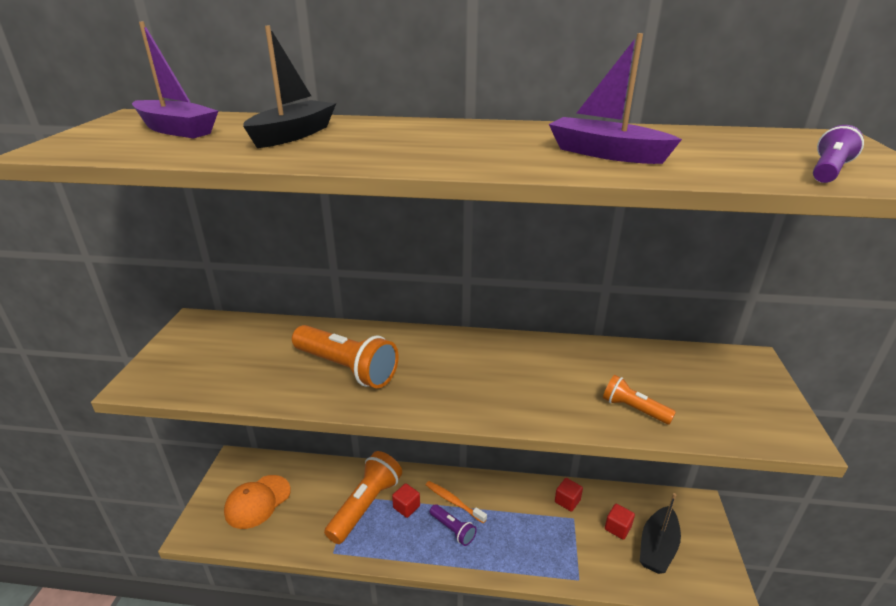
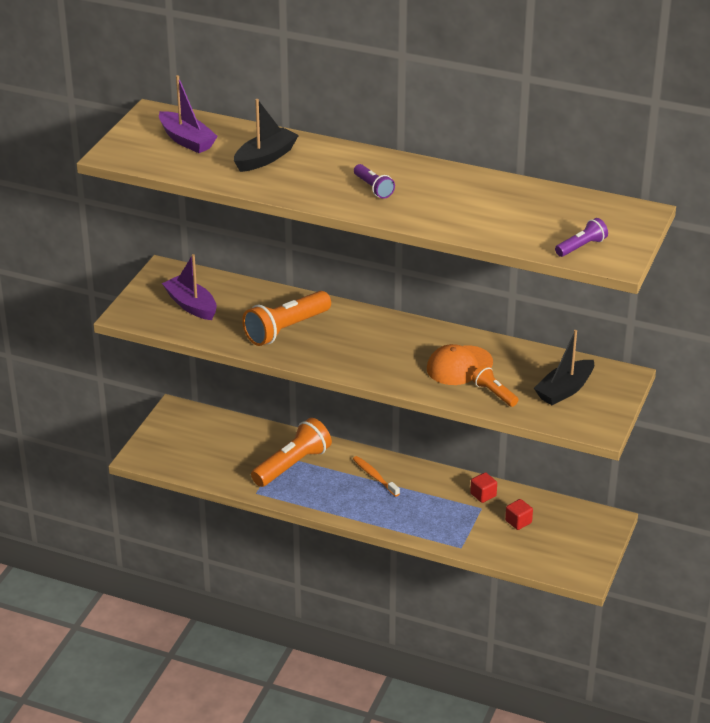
camera: 15 degrees right, 5 degrees up
orange cap [224,475,291,529] -> orange cap moved to [427,344,493,385]
orange flashlight [292,325,399,388] -> orange flashlight turned 90 degrees clockwise [242,291,331,346]
red cube [392,483,420,518] -> none
purple flashlight [430,504,477,546] -> purple flashlight moved to [354,164,395,199]
purple boat [549,33,682,164] -> purple boat moved to [162,254,217,320]
black boat [640,493,681,574] -> black boat moved to [534,330,594,405]

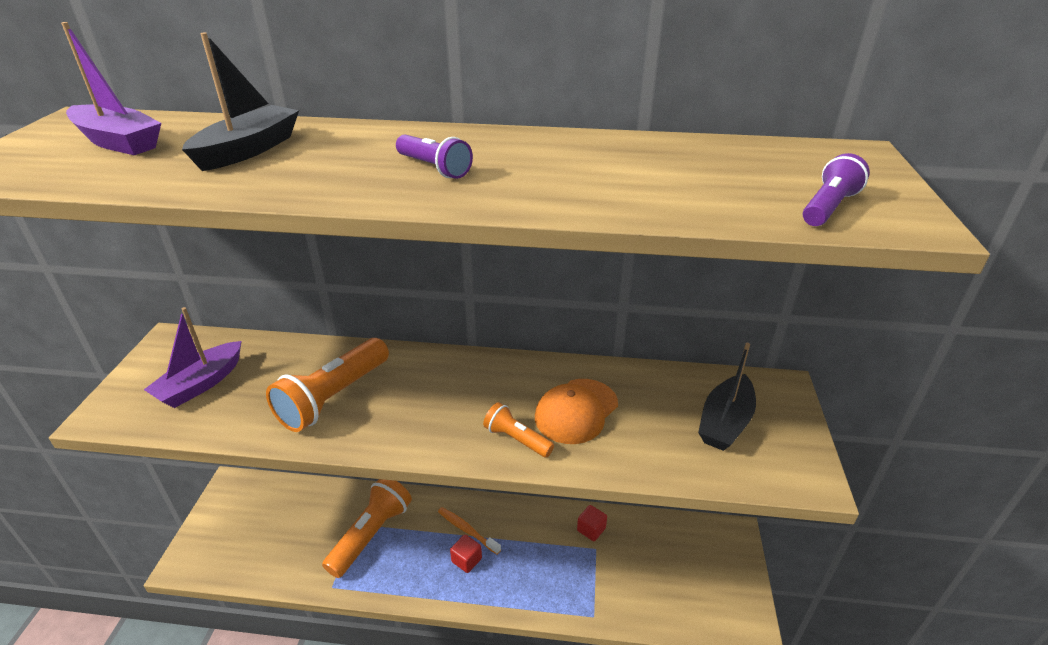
camera: 15 degrees left, 0 degrees up
purple boat [162,254,217,320] -> purple boat turned 90 degrees counterclockwise [144,307,242,408]
orange flashlight [472,365,519,407] -> orange flashlight moved to [483,402,554,457]
red cube [505,499,533,530] -> red cube moved to [450,535,482,573]

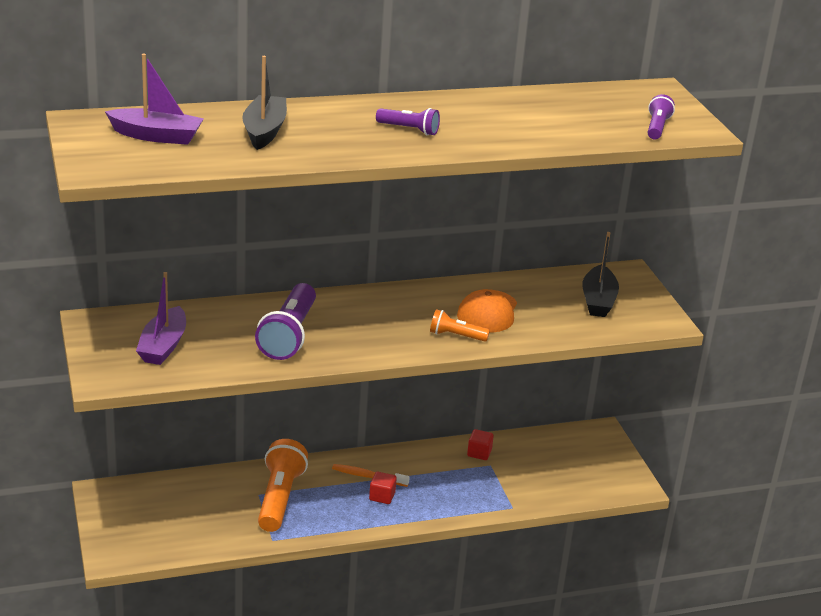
camera: 25 degrees left, 5 degrees down
orange flashlight [266,338,389,432] -> purple flashlight [255,283,316,360]

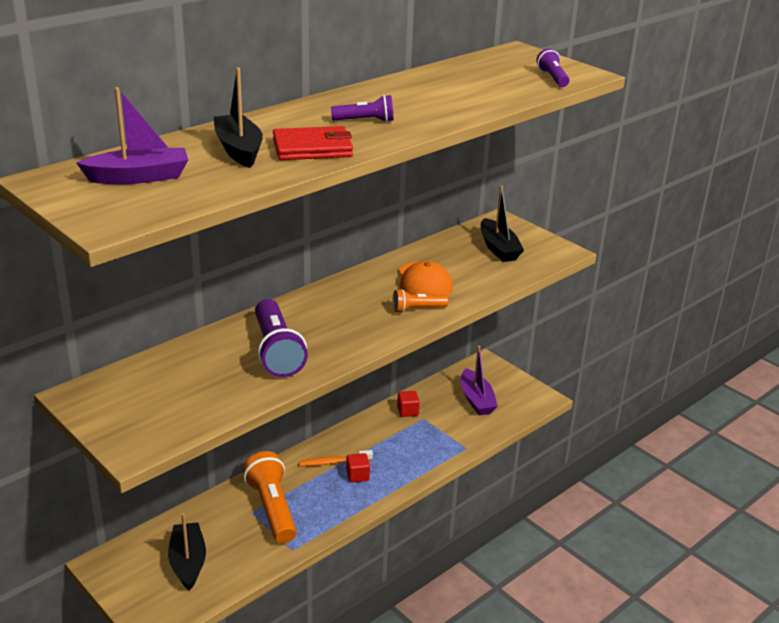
camera: 25 degrees left, 0 degrees up
purple boat [136,272,186,365] -> purple boat moved to [461,346,498,415]
none -> black boat [168,513,206,591]
none -> red wallet [273,126,353,160]

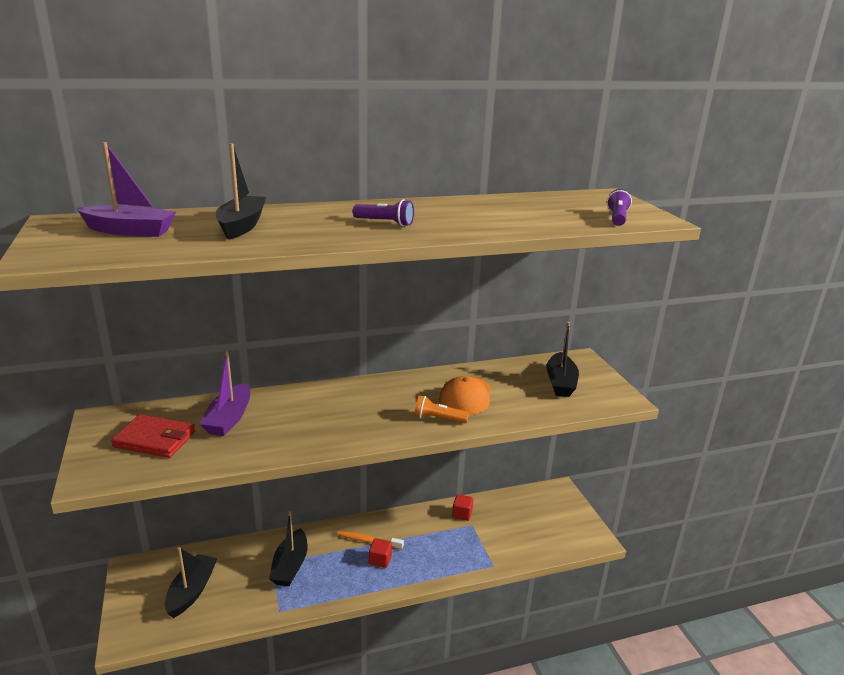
camera: 25 degrees right, 5 degrees down
orange flashlight [243,451,297,544] -> black boat [269,511,307,586]
purple flashlight [255,299,308,377] -> none
red wallet [273,126,353,160] -> red wallet moved to [111,414,195,458]
purple boat [461,346,498,415] -> purple boat moved to [200,351,250,436]

